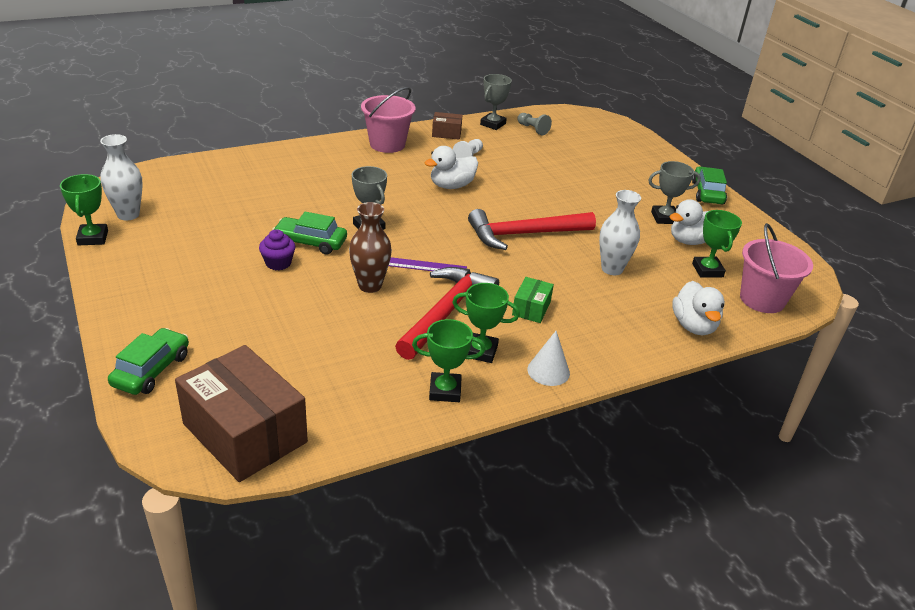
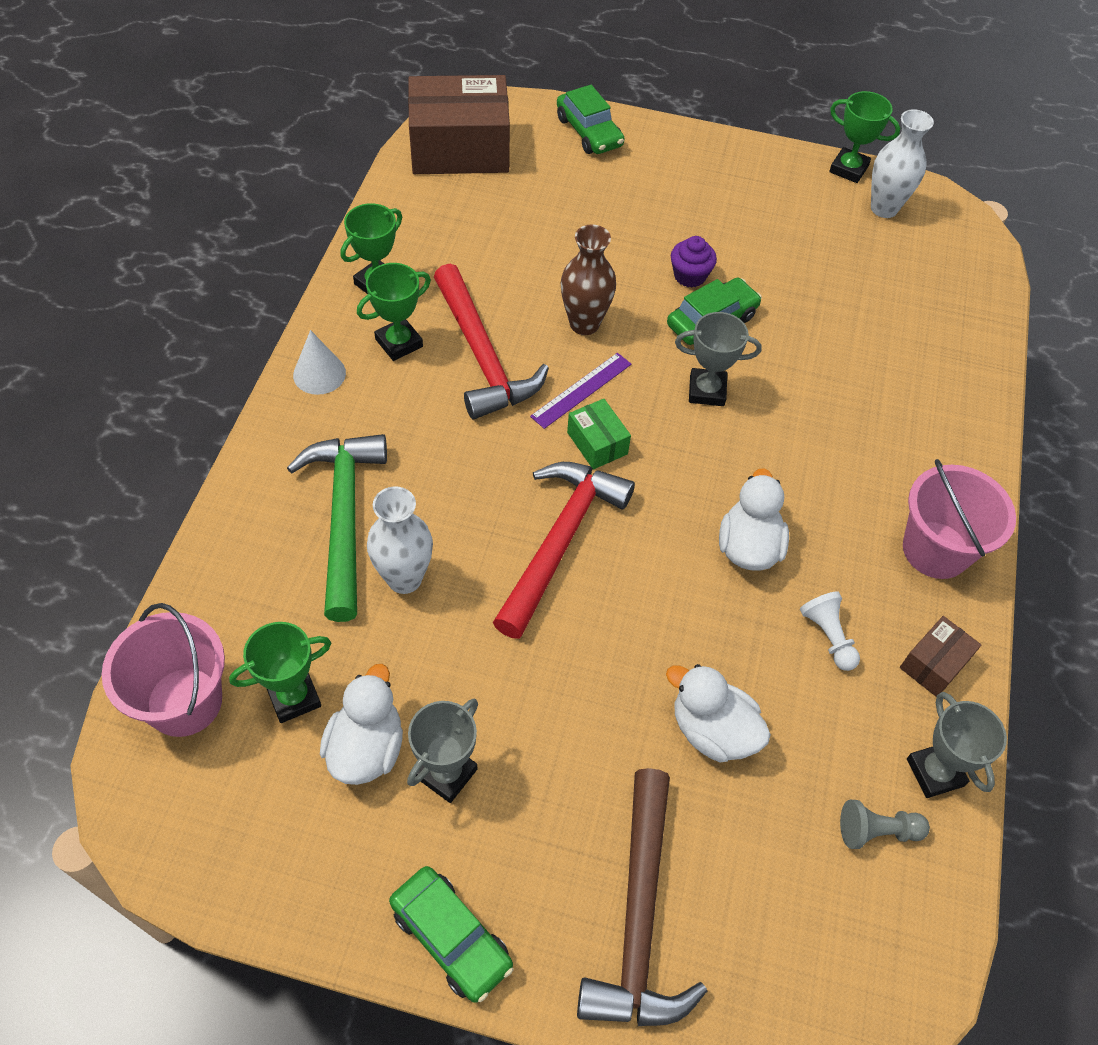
camera: 130 degrees right, 20 degrees up
green box [512,277,554,323] -> green box moved to [567,399,631,469]
white duck [672,281,725,335] -> white duck moved to [666,664,771,762]
green trophy [692,210,742,278] -> green trophy turned 60 degrees counterclockwise [229,622,331,723]
none -> green hammer [287,434,387,622]
none -> brown hammer [577,768,707,1026]

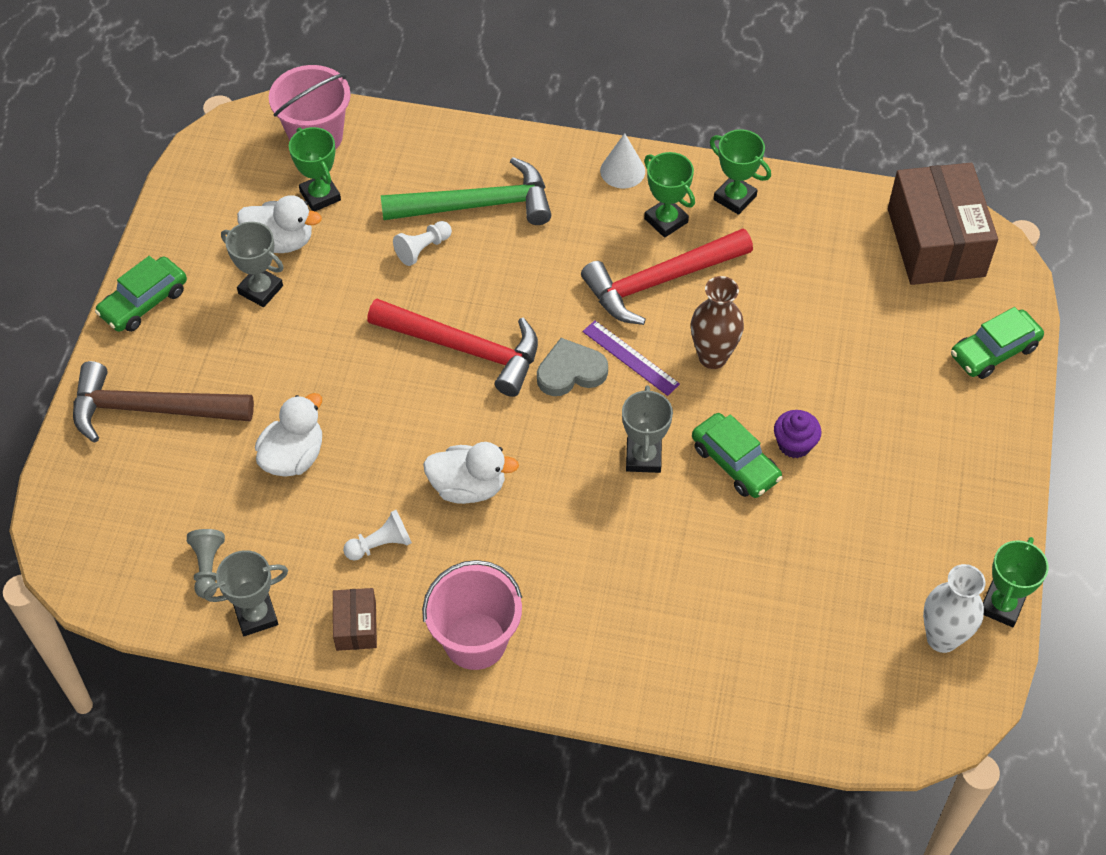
camera: 90 degrees right, 0 degrees up
white vase [367,486,433,594] -> white pawn [393,221,452,266]
green box [567,399,631,469] -> grey heart [537,338,608,396]
brown box [900,616,981,697] -> brown box turned 45 degrees clockwise [333,588,377,651]

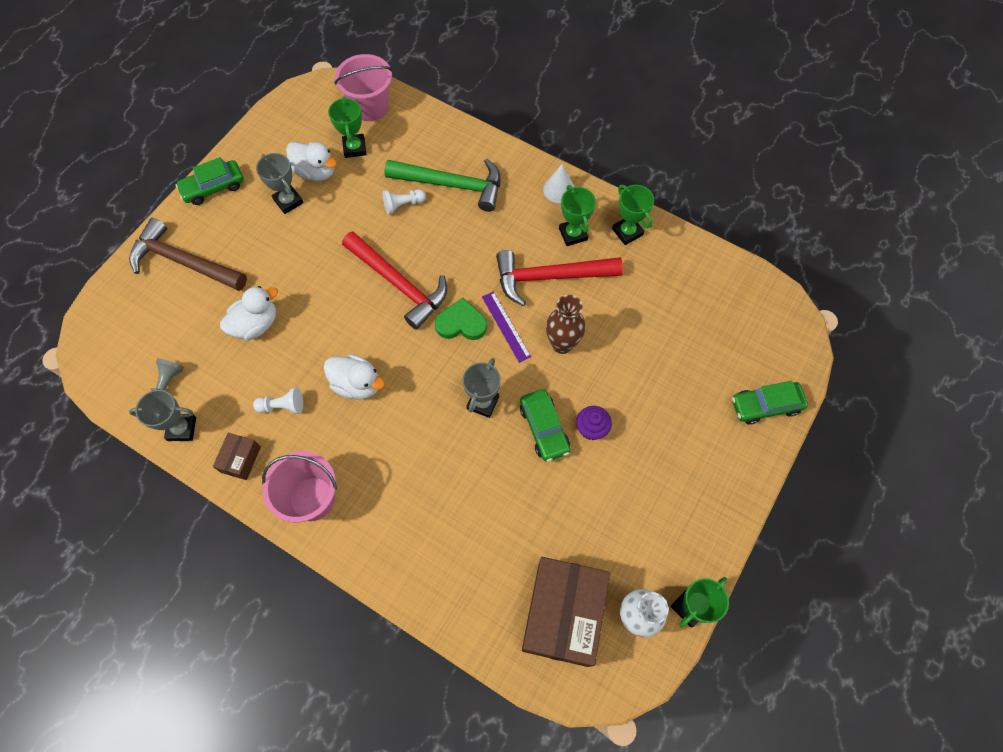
camera: 20 degrees right, 10 degrees up
grey heart [537,338,608,396] -> green heart [435,298,487,340]
brown box [888,163,998,285] -> brown box moved to [522,557,610,667]

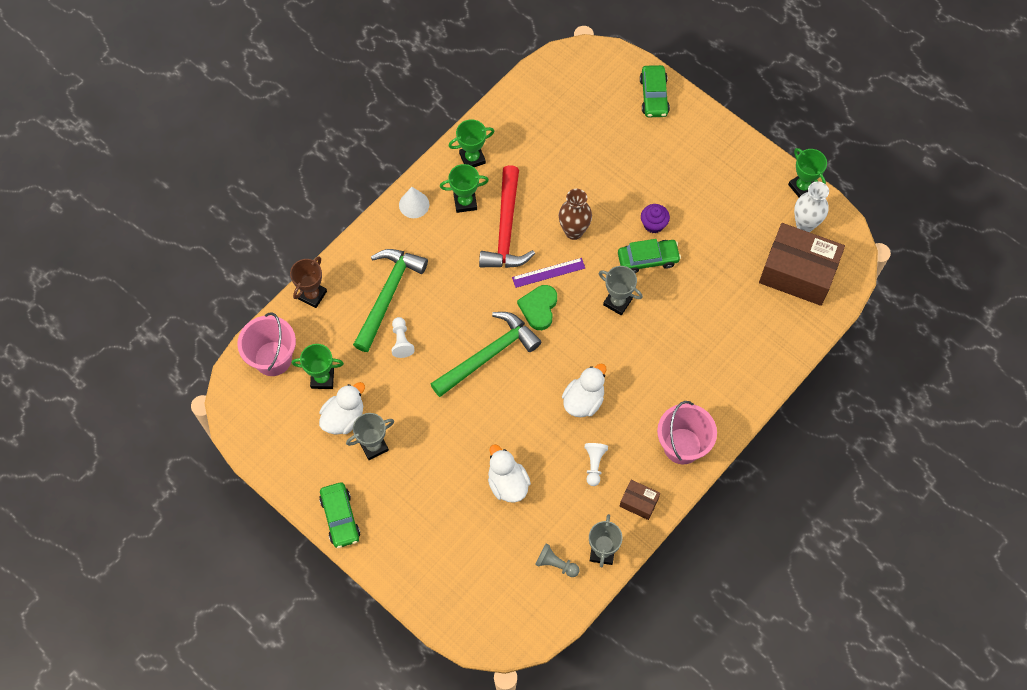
camera: 80 degrees left, 0 degrees up
brown hammer [129,218,247,291] -> none
red hammer [342,232,447,330] -> green hammer [431,312,541,397]
none -> brown trophy [290,256,327,308]

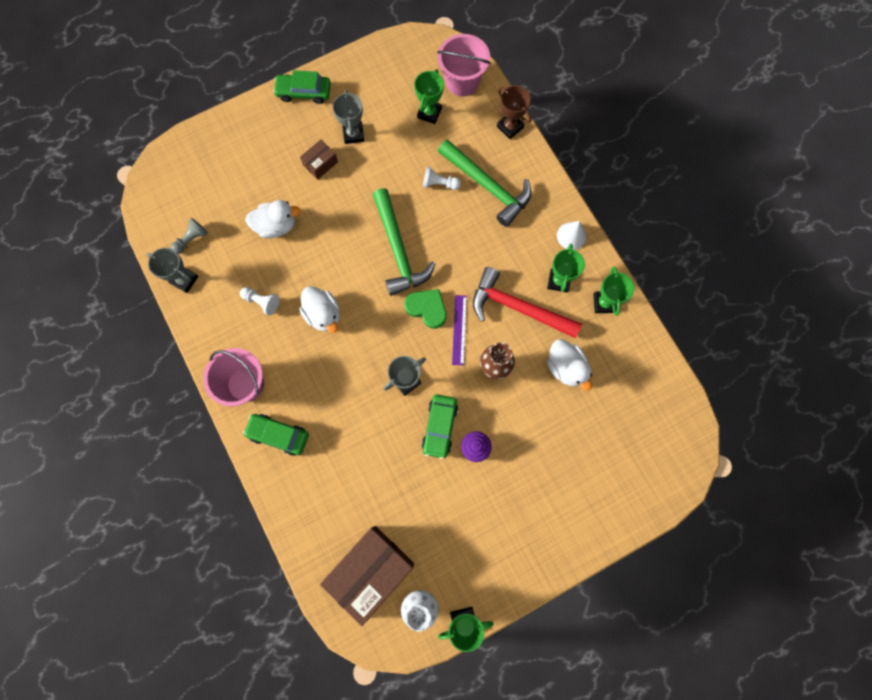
camera: 110 degrees right, 10 degrees up
white duck [319,382,365,435] -> white duck moved to [547,339,592,391]
brown box [619,480,660,520] -> brown box moved to [300,139,338,180]
green car [640,65,670,117] -> green car moved to [243,414,309,456]

